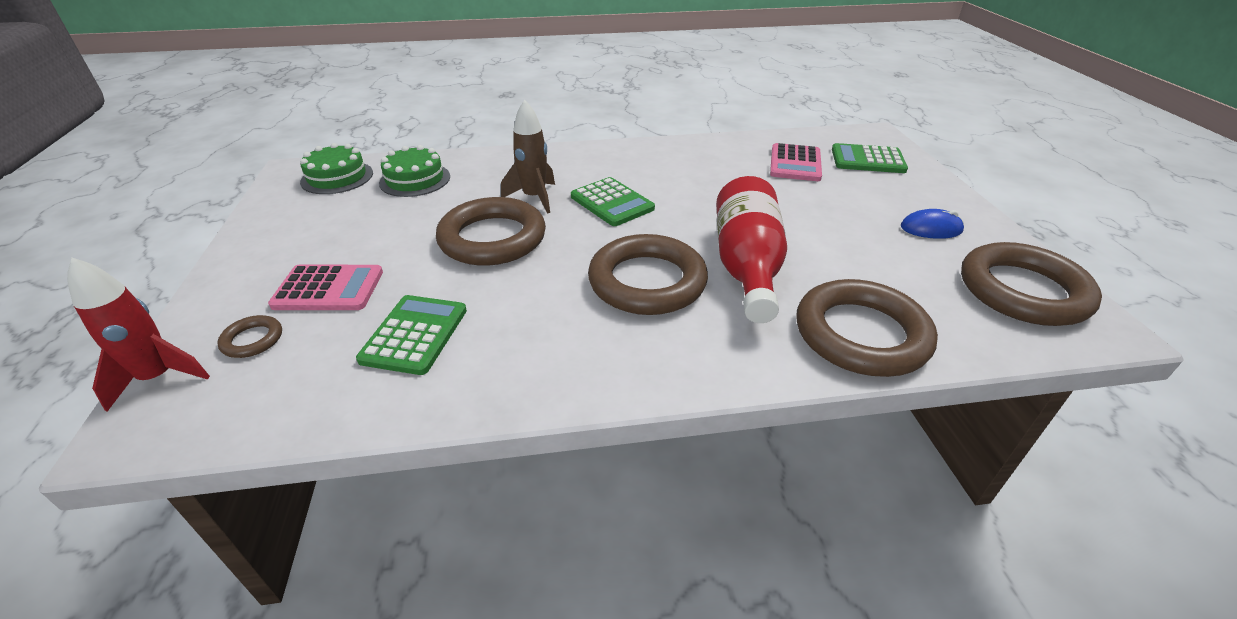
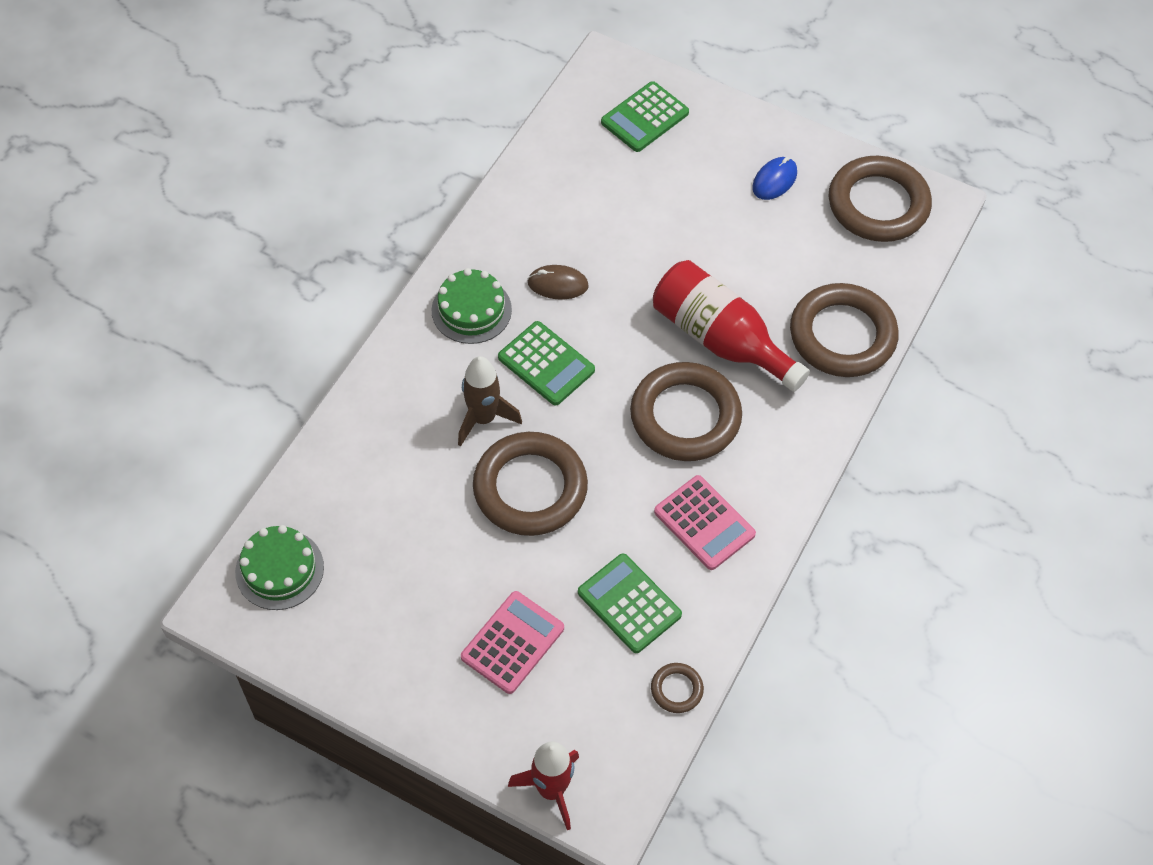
camera: 55 degrees left, 20 degrees up
brown ring [217,315,282,358] -> brown ring moved to [651,663,704,713]
green cake [379,145,450,197] -> green cake moved to [432,268,512,344]
green calculator [571,177,655,226] -> green calculator turned 45 degrees clockwise [498,321,595,406]
pink calculator [770,143,822,181] -> pink calculator moved to [654,475,756,570]
none -> brown mouse [527,265,589,300]

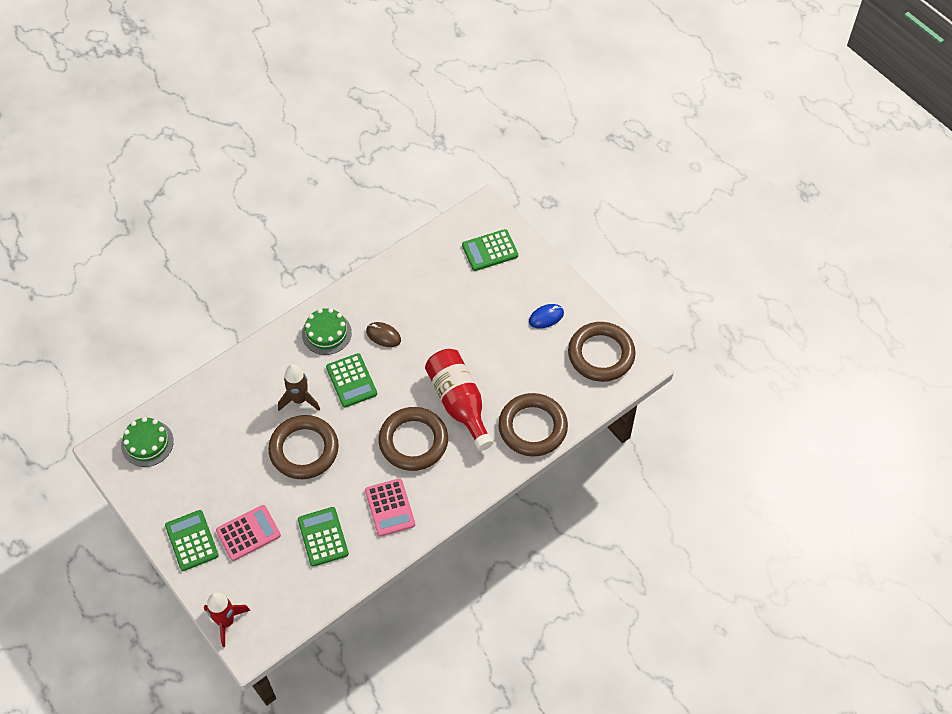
camera: 25 degrees right, 0 degrees up
brown ring [651,663,704,713] -> none
none -> green calculator [165,510,219,571]

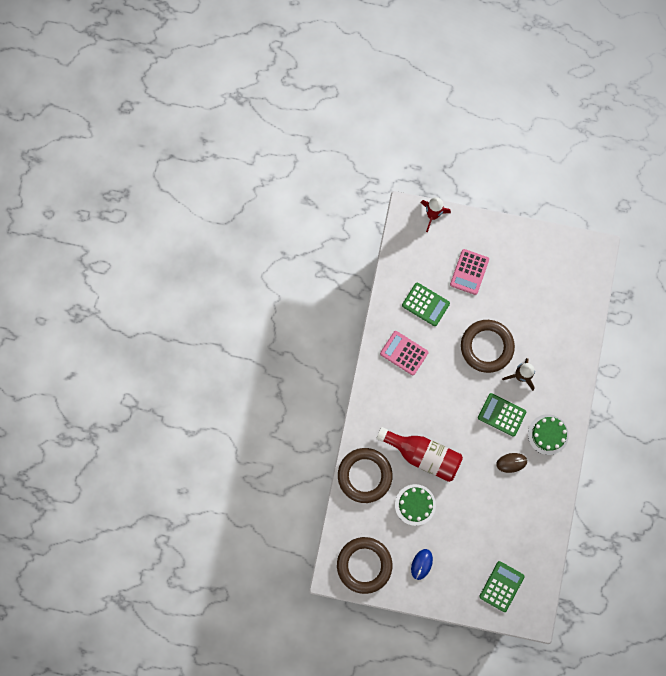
camera: 140 degrees right, 20 degrees up
green cake [121,417,174,467] -> green cake moved to [395,484,436,526]
green calculator [165,510,219,571] -> none
brown ring [379,407,448,471] -> none

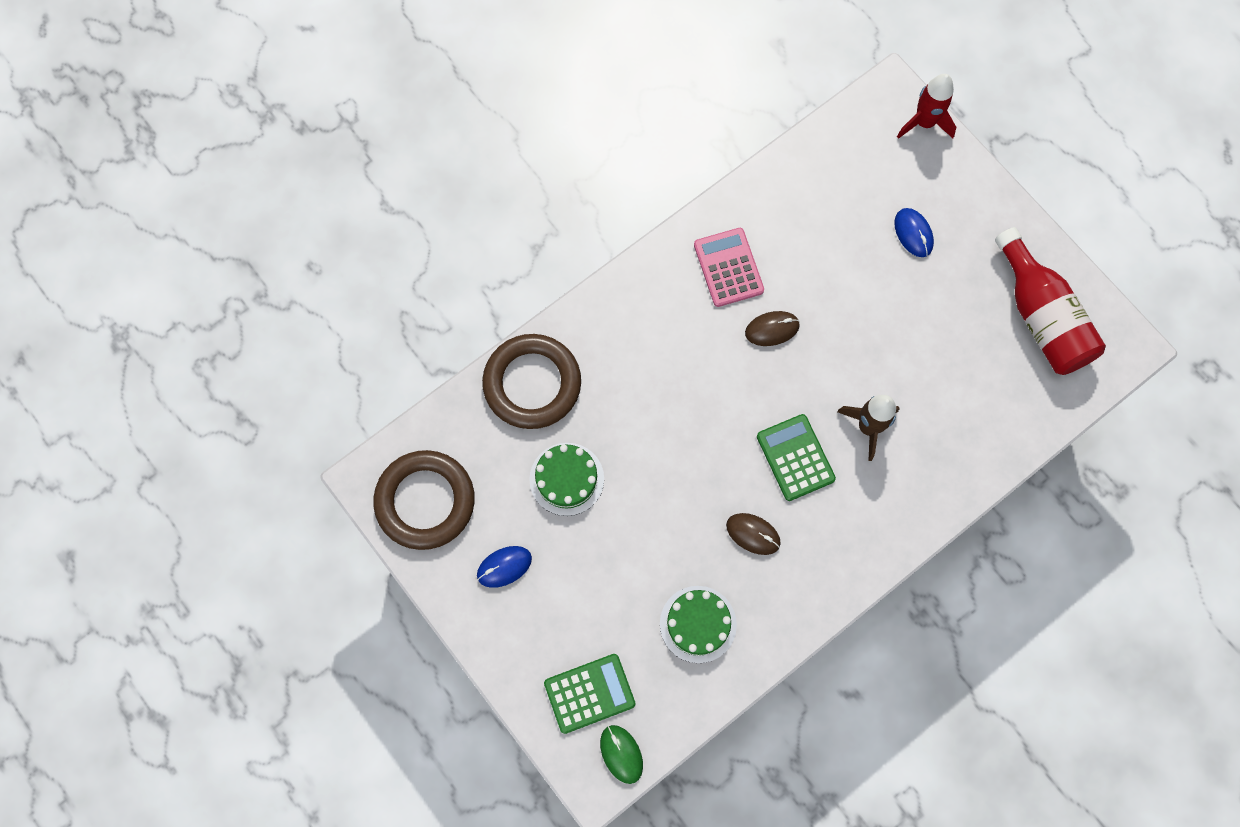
camera: 40 degrees right, 5 degrees down
red bottle [376,427,463,482] -> red bottle moved to [995,227,1106,375]
green calculator [402,282,450,326] -> none
pink calculator [450,249,489,295] -> blue mouse [895,208,934,257]
brown ring [461,320,515,373] -> none
green cake [528,414,569,455] -> green cake moved to [660,586,737,663]
none -> green mouse [600,725,643,784]
none -> brown mouse [745,311,800,346]

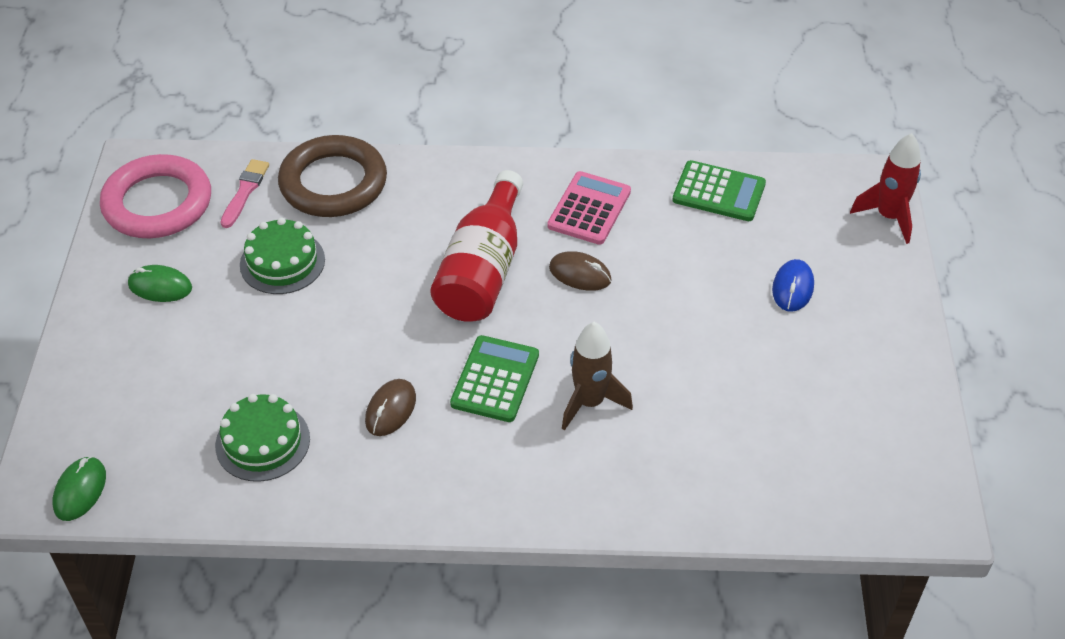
camera: 40 degrees right, 25 degrees down
brown ring [373,450,475,550] -> pink ring [100,154,211,238]
blue mouse [477,546,532,588] -> green mouse [128,265,192,302]
green calculator [544,654,636,734] -> green calculator moved to [672,160,766,221]
brown mouse [726,513,781,555] -> brown mouse turned 45 degrees clockwise [365,379,416,436]
red bottle [995,227,1106,375] -> red bottle moved to [430,170,523,322]
none -> pink brush [220,159,269,228]

